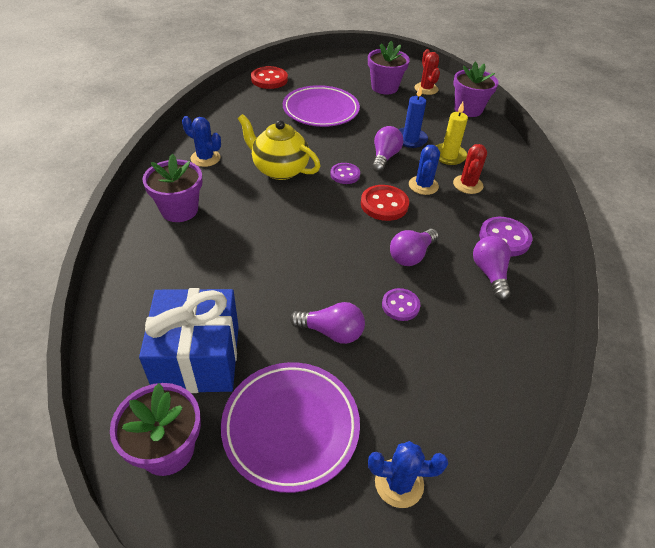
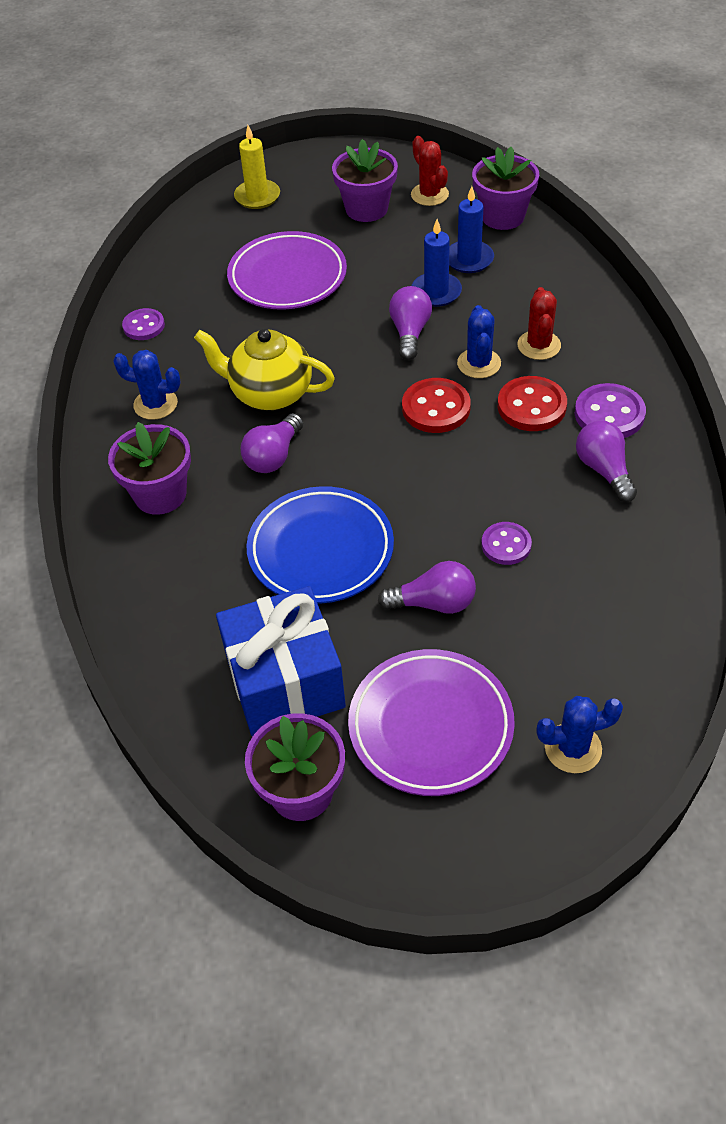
camera: 10 degrees left, 5 degrees up
red button [251,66,288,89] -> red button moved to [498,376,567,431]
purple button [330,163,360,184] -> purple button moved to [122,308,165,340]
purple light bulb [390,229,439,266] -> purple light bulb moved to [241,413,304,473]
yellow candle [436,102,468,165] -> yellow candle moved to [234,125,280,209]
none -> blue plate [247,486,394,604]
none -> blue candle [449,186,494,273]

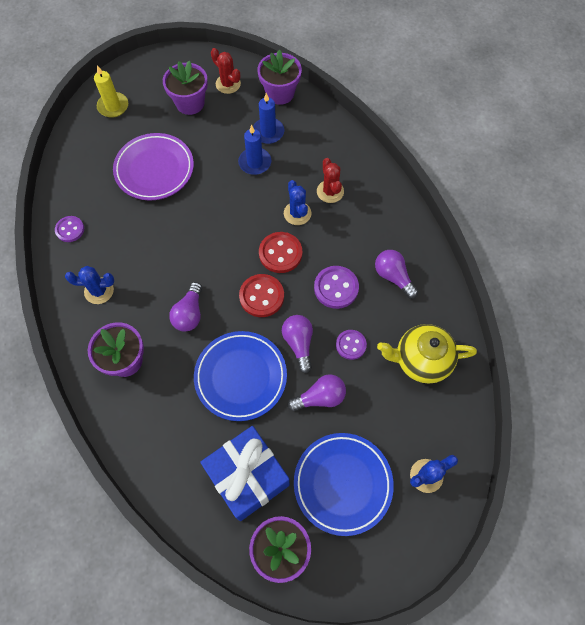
camera: 20 degrees left, 15 degrees up
yellow teapot [194,329,335,410] -> yellow teapot moved to [377,324,477,384]
purple plate [348,649,515,796] -> blue plate [294,433,394,536]
purple light bulb [389,286,432,360] -> purple light bulb moved to [282,315,313,374]
red button [498,376,567,431] -> red button moved to [239,274,284,317]
purple button [575,383,646,438] -> purple button moved to [314,266,359,309]

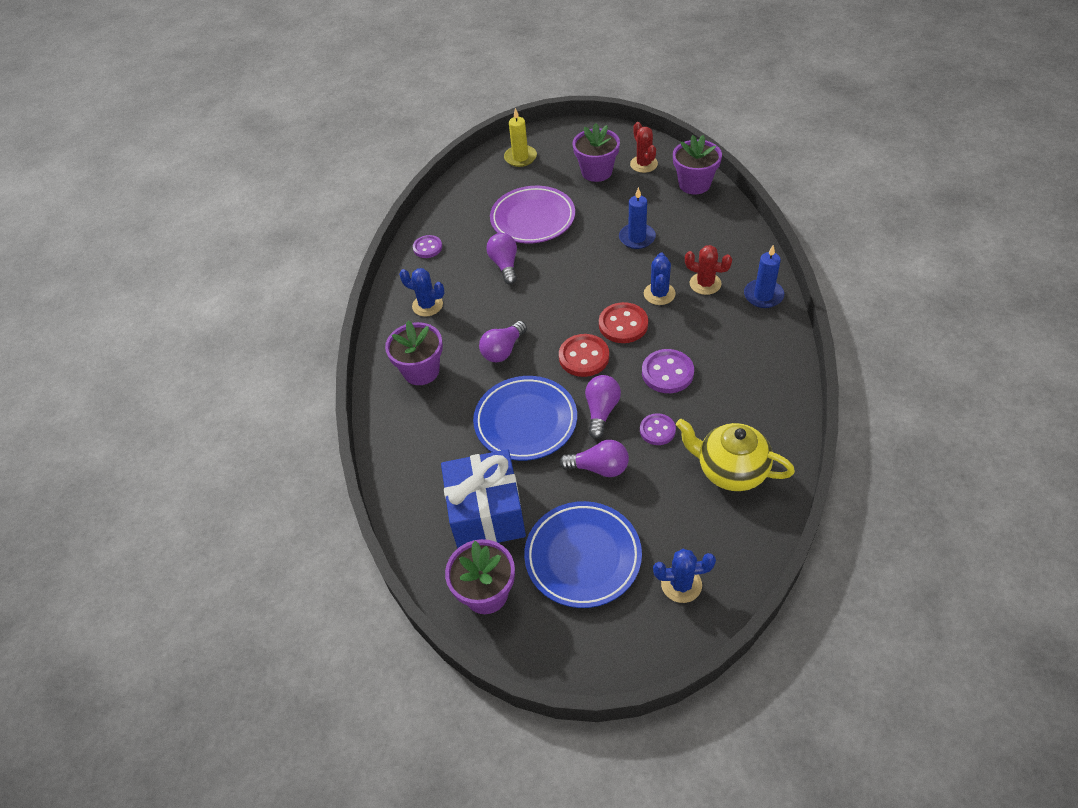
camera: 30 degrees right, 15 degrees down
blue candle [253,93,284,144] -> blue candle moved to [744,245,784,308]
red cactus [317,158,344,203] -> red cactus turned 75 degrees counterclockwise [685,245,732,295]
purple light bulb [375,250,418,299] -> purple light bulb moved to [486,233,517,285]

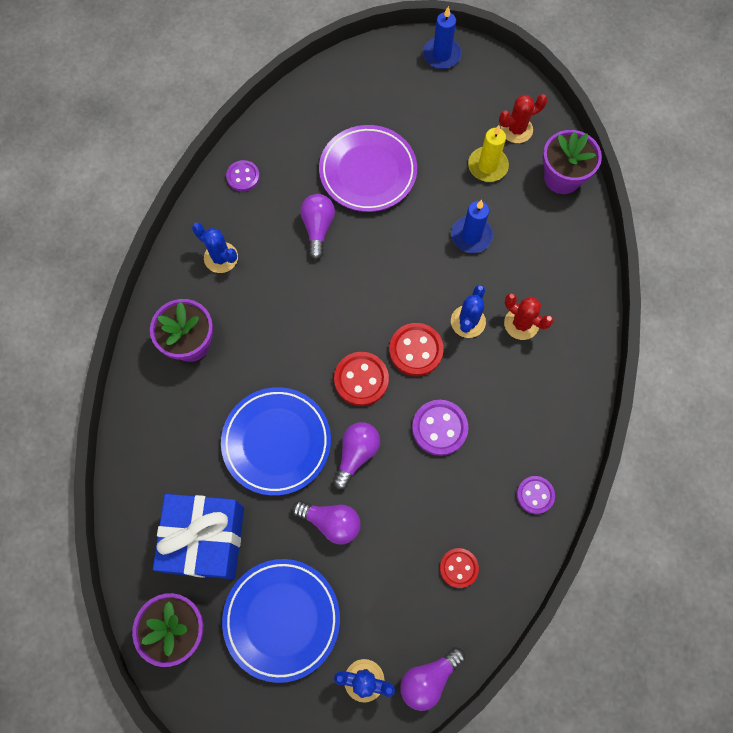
camera: 10 degrees right, 20 degrees up
purple light bulb [479,321,527,362] -> purple light bulb moved to [400,647,465,711]
yellow candle [504,108,537,167] -> yellow candle moved to [468,125,509,182]
purple flower pot [573,123,620,182] -> none
red cactus [630,122,658,173] -> red cactus turned 75 degrees clockwise [499,94,547,143]
purple button [640,413,676,445] -> purple button moved to [516,476,555,514]
yellow teapot [676,419,795,491] -> red button [440,548,479,588]
blue candle [744,245,784,308] -> blue candle moved to [423,6,461,69]

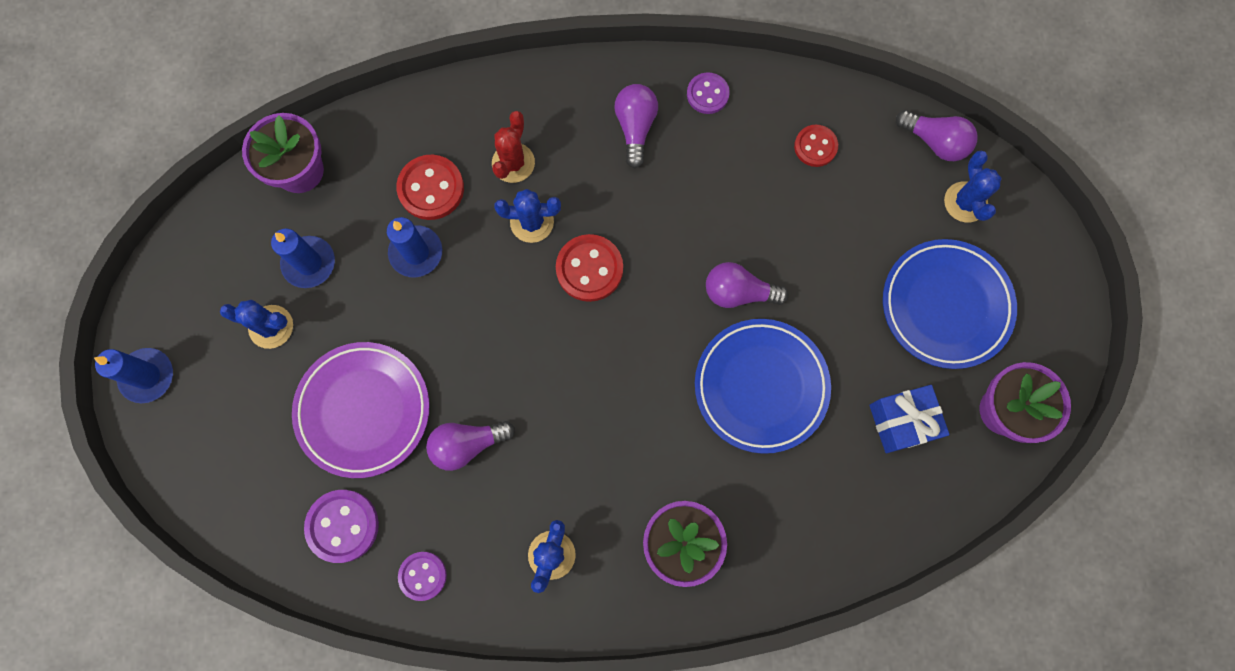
camera: 110 degrees left, 5 degrees up
blue gift [153,494,244,579] -> blue gift [869,385,950,453], size x0.62
purple light bulb [292,501,360,544] -> purple light bulb moved to [614,84,658,168]
red button [334,352,389,406] -> red button moved to [396,155,464,220]
purple button [412,400,468,456] -> purple button moved to [304,490,379,563]
yellow candle [468,125,509,182] -> blue candle [271,229,335,288]
red cactus [499,94,547,143] -> none
none -> blue cactus [220,300,293,349]

